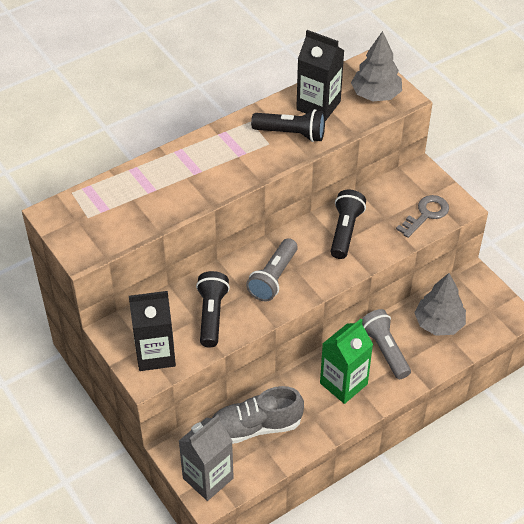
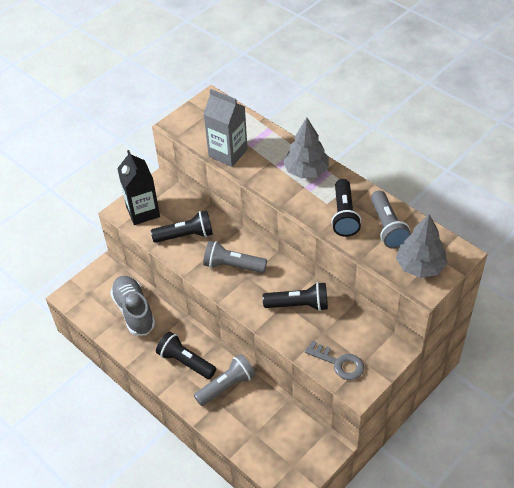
camera: 80 degrees right, 0 degrees up
grey carton [179,415,234,501] -> grey carton moved to [204,89,248,167]
black carton [296,30,345,121] -> grey flashlight [371,190,411,249]
green carton [320,319,373,404] -> black flashlight [156,332,216,379]
grey tree [414,273,466,336] -> grey tree moved to [283,118,329,178]

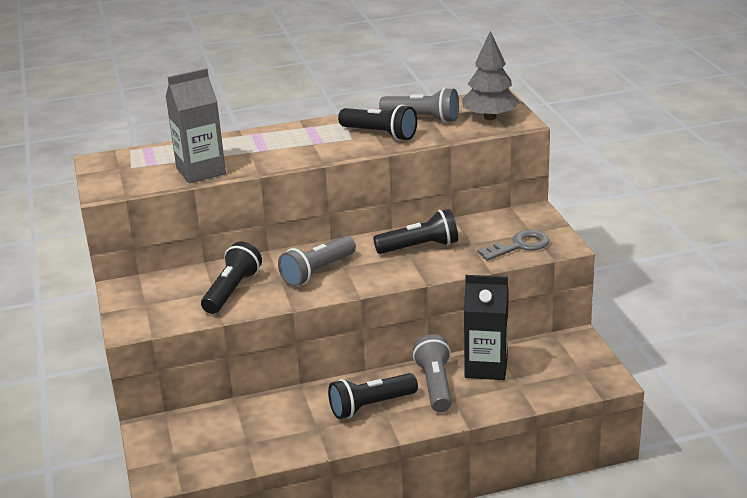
camera: 60 degrees left, 20 degrees down
grey shoe [110,276,155,335] -> none
black carton [117,150,160,225] -> black carton moved to [464,275,509,380]
black flashlight [263,282,328,311] -> black flashlight turned 45 degrees clockwise [373,209,458,254]
grey tree [283,118,329,178] -> none

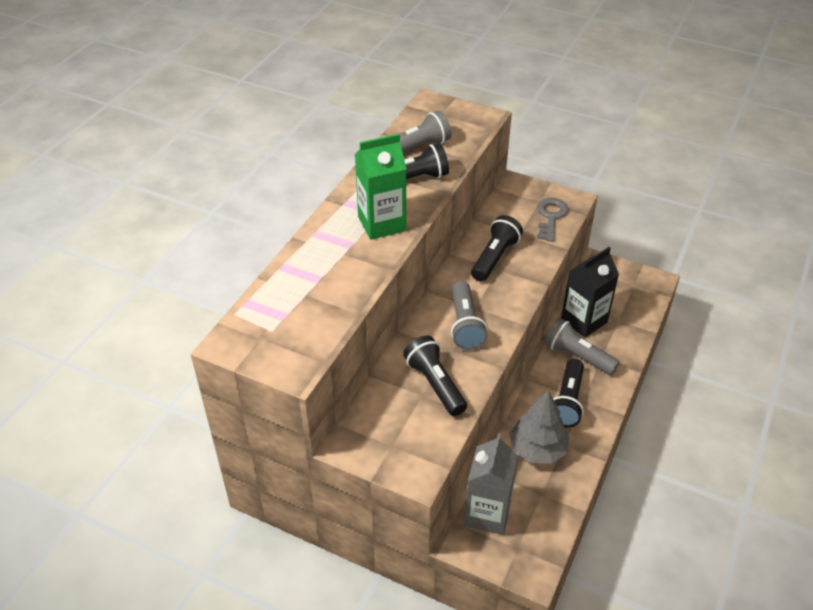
camera: 50 degrees left, 15 degrees up
grey carton [165,68,226,183] -> grey carton moved to [464,433,518,535]
grey tree [462,31,520,120] -> grey tree moved to [510,390,569,464]
none -> green carton [355,134,407,240]

